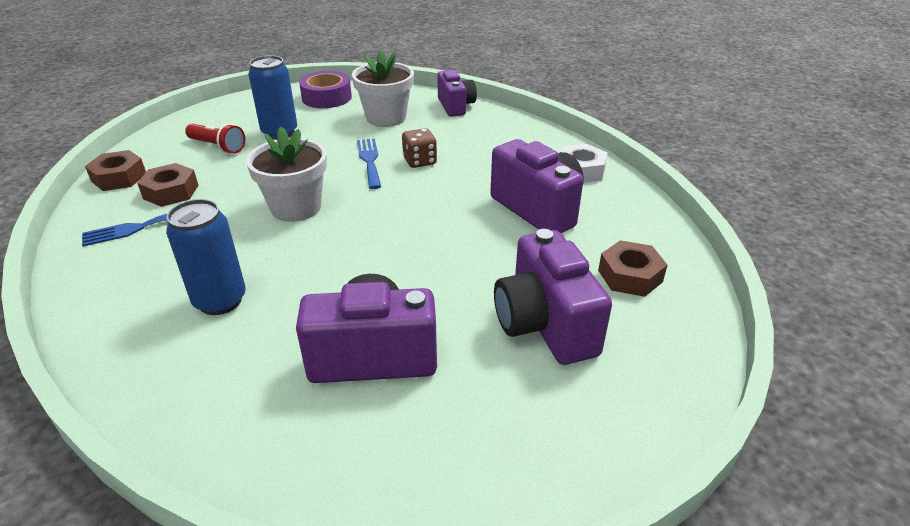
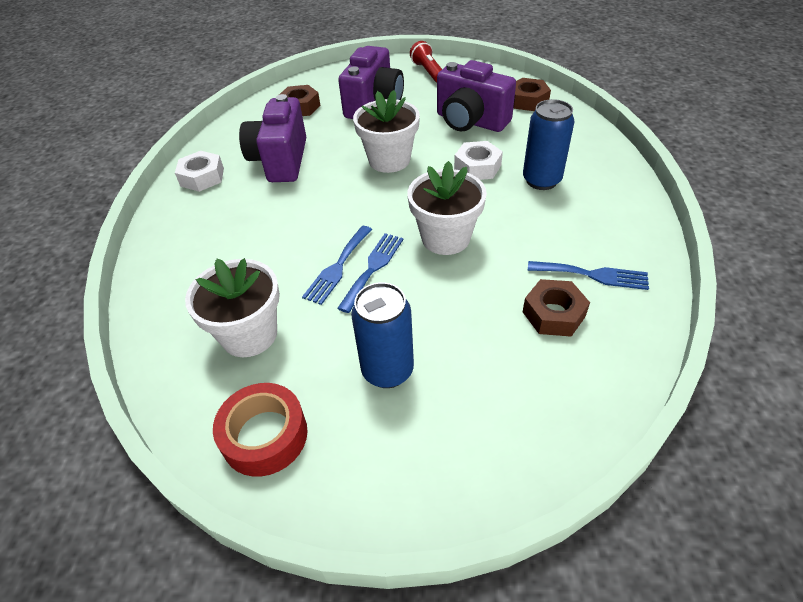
camera: 140 degrees left, 10 degrees up
brown nut [85,150,146,191] -> brown nut moved to [513,78,551,111]
red flashlight [185,124,245,154] -> red flashlight moved to [410,41,442,83]
purple tape [299,71,352,108] -> red tape [213,383,308,477]
brown dice [402,128,437,168] -> none
purple camera [437,70,477,117] -> none
none -> blue fork [337,233,403,313]
none -> white flower pot [353,90,420,173]
none -> white nut [454,141,503,180]

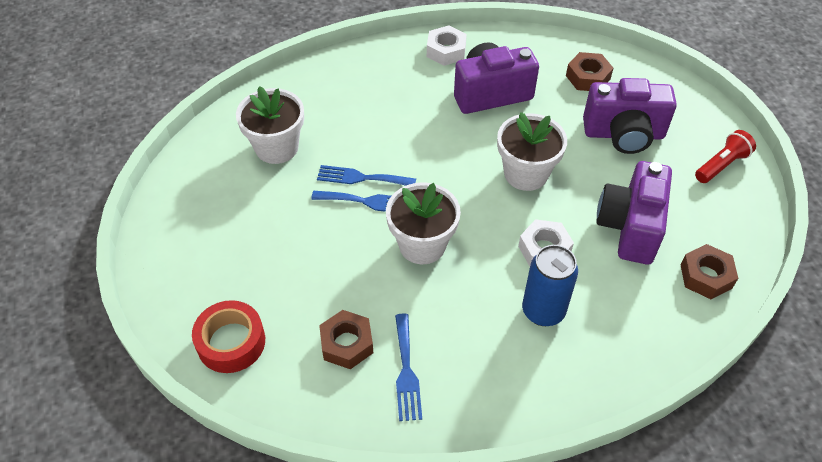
camera: 70 degrees right, 5 degrees up
red tape [213,383,308,477] -> red tape moved to [192,300,265,373]
blue can [351,282,414,388] -> none

